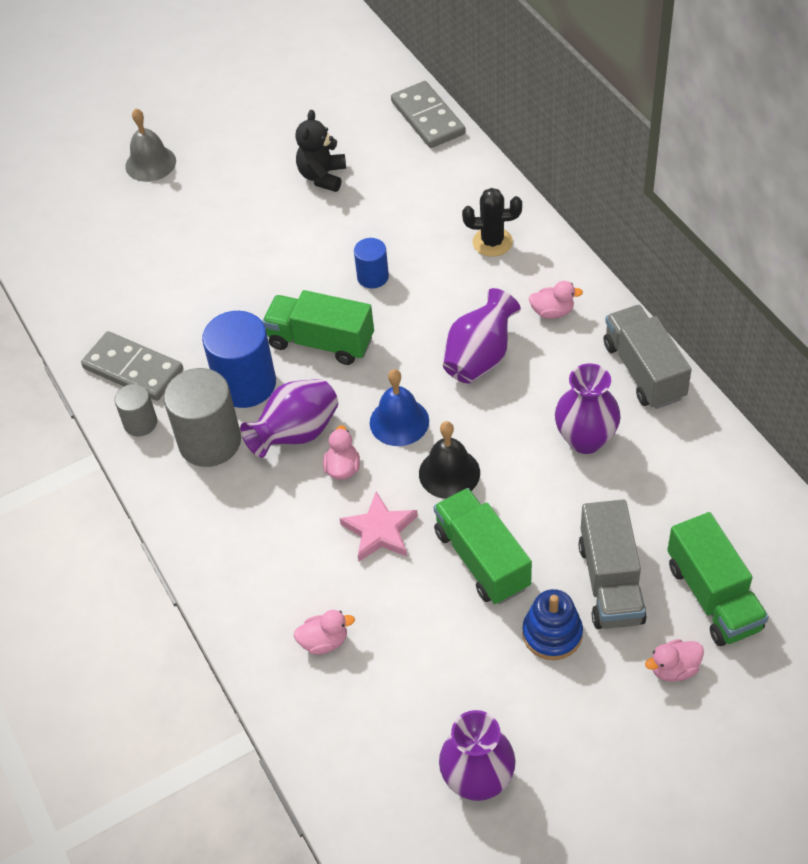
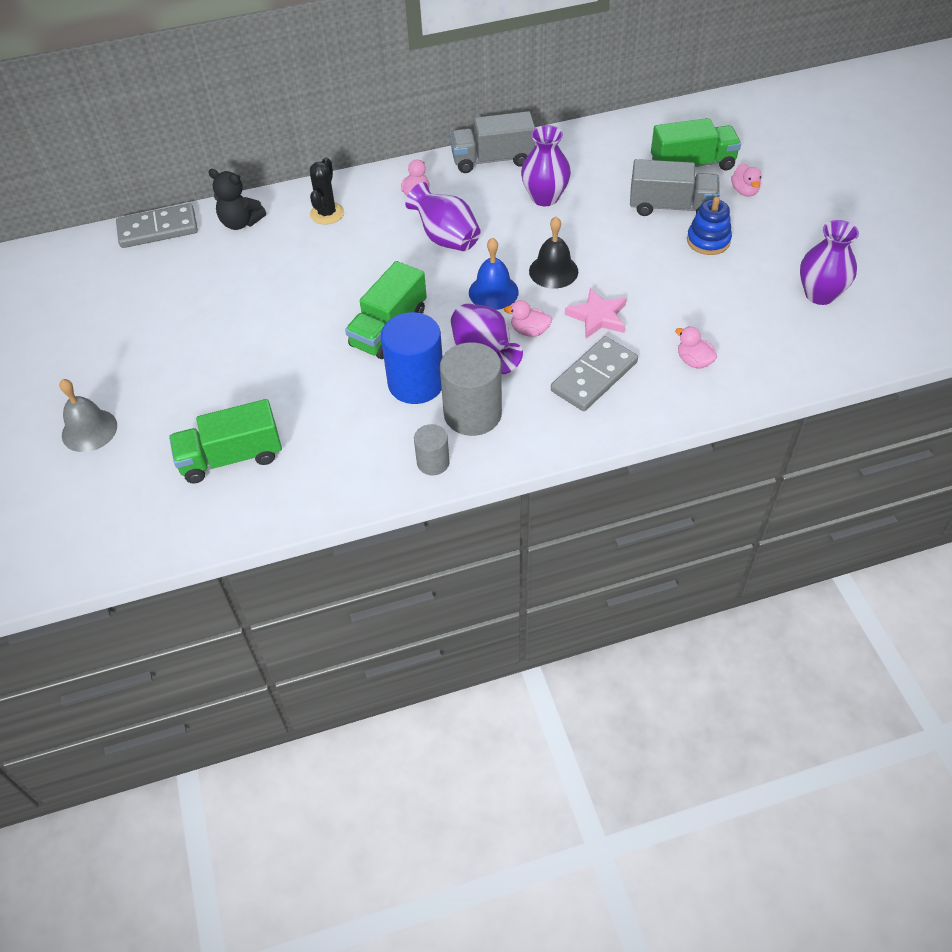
camera: 80 degrees left, 0 degrees up
grey domino [81,331,183,401] -> grey domino moved to [551,336,638,411]
pink duck [294,610,355,655] -> pink duck turned 45 degrees counterclockwise [675,326,717,369]
black teddy bear [295,110,346,192] -> black teddy bear moved to [208,169,266,230]
blue cylinder [354,238,389,288] -> none
green truck [434,488,532,604] -> green truck moved to [169,399,282,483]

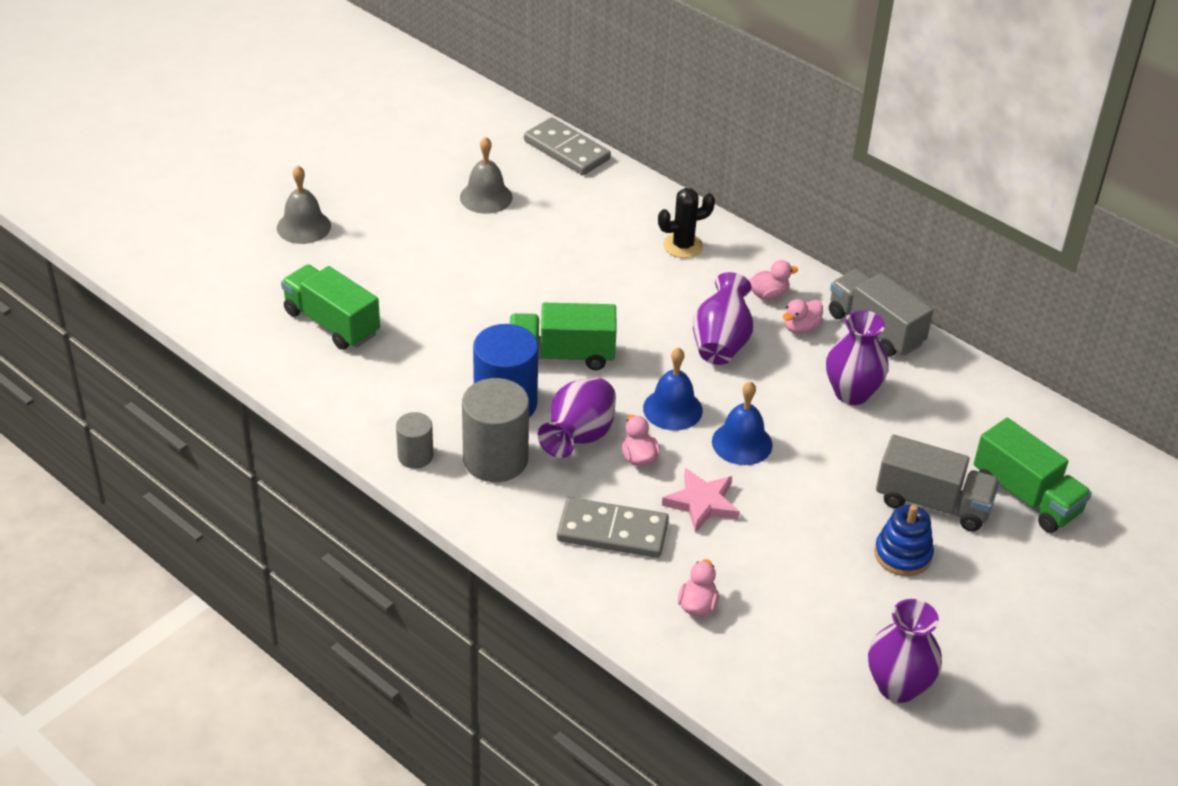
camera: 55 degrees right, 10 degrees down
black teddy bear [208,169,266,230] -> none
black bell [529,217,578,289] -> blue bell [712,381,773,465]
grey truck [630,159,720,216] -> grey truck turned 45 degrees counterclockwise [876,435,1000,532]
pink duck [731,163,762,197] -> pink duck moved to [783,299,823,334]
none -> grey bell [460,137,513,214]

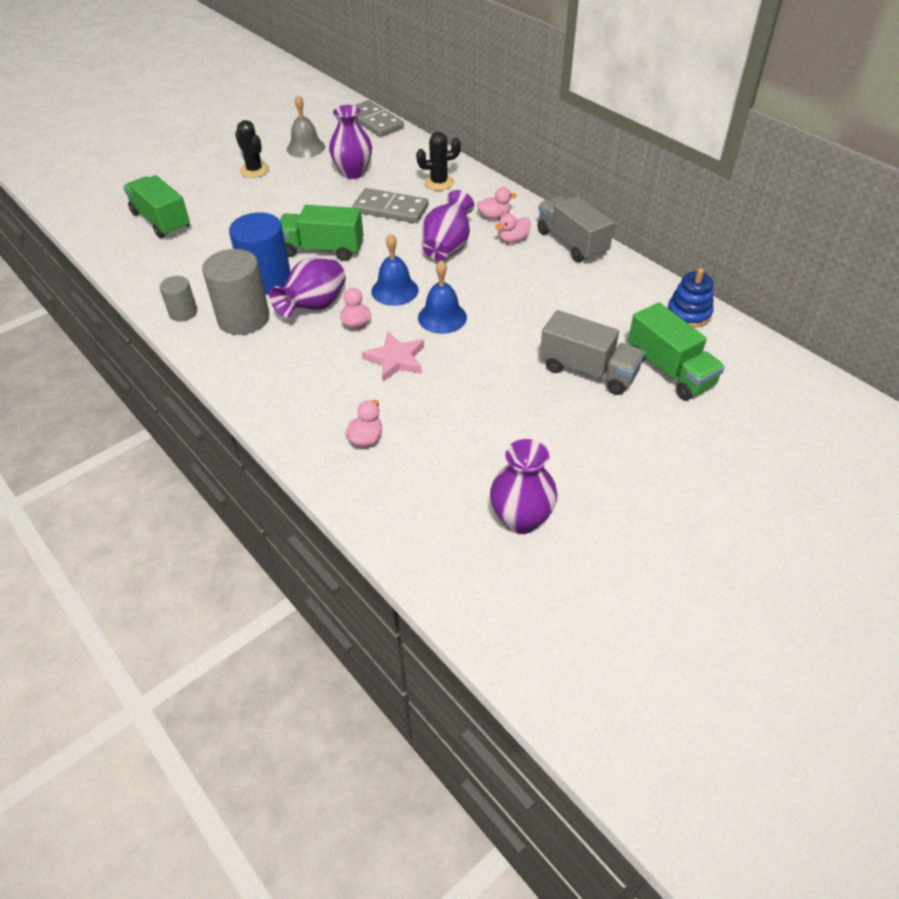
camera: 10 degrees right, 5 degrees up
grey bell [277,166,331,244] -> none
grey domino [557,497,669,558] -> grey domino moved to [352,188,429,223]
purple vase [826,310,889,405] -> purple vase moved to [329,105,372,179]
blue stacking toy [874,505,934,576] -> blue stacking toy moved to [667,268,714,328]
none -> black cactus [235,120,269,178]

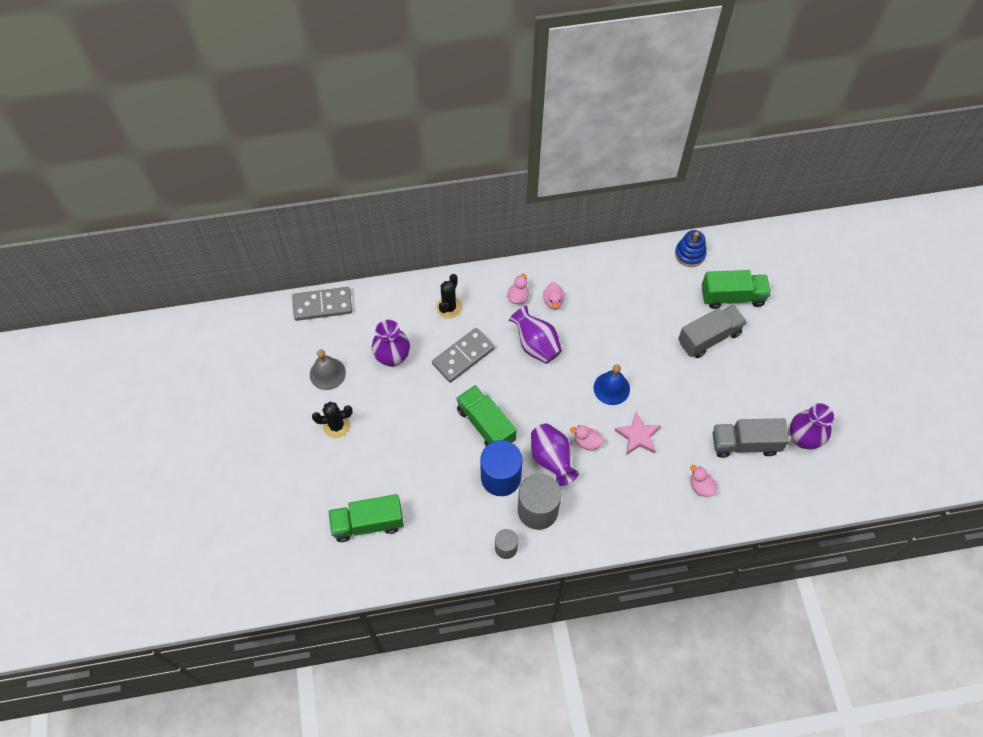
camera: 60 degrees left, 15 degrees up
green truck [280,205,363,261] -> green truck turned 105 degrees clockwise [456,385,517,446]
blue bell [371,234,419,306] -> none
grey truck [537,195,614,262] -> grey truck moved to [713,418,789,458]

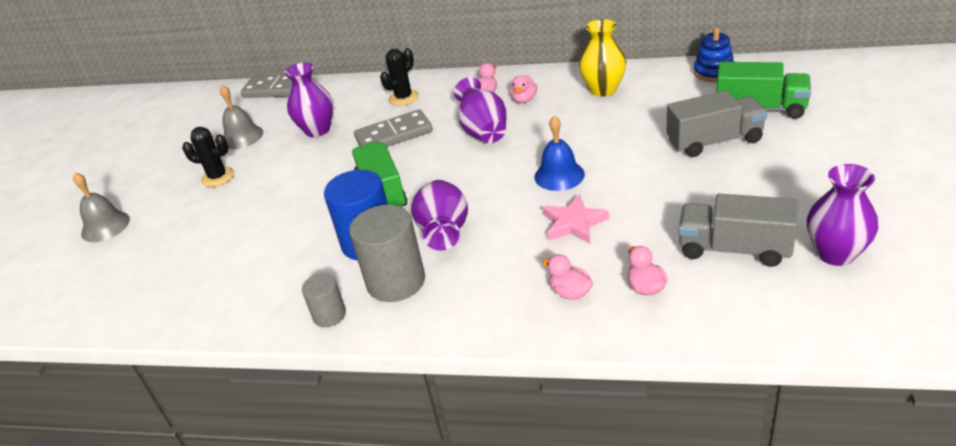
camera: 25 degrees right, 25 degrees down
green truck [328,494,404,542] -> none
pink duck [570,425,604,451] -> pink duck moved to [542,254,593,300]
none -> grey bell [73,172,130,242]
none -> yellow vase [579,19,626,97]

